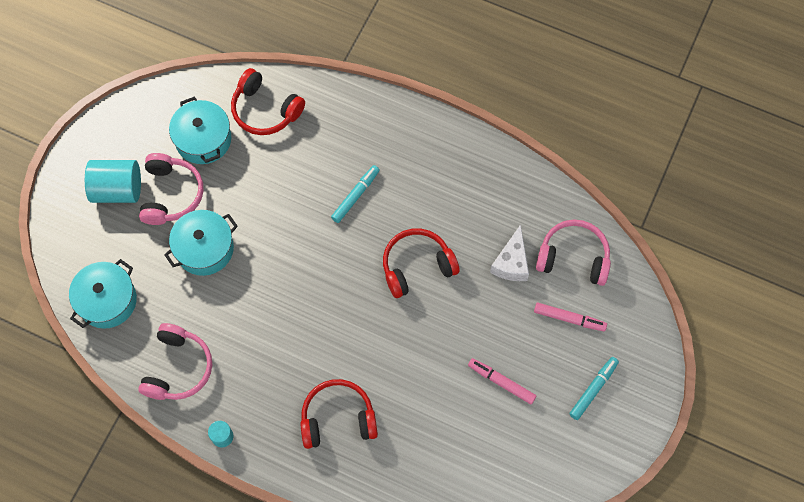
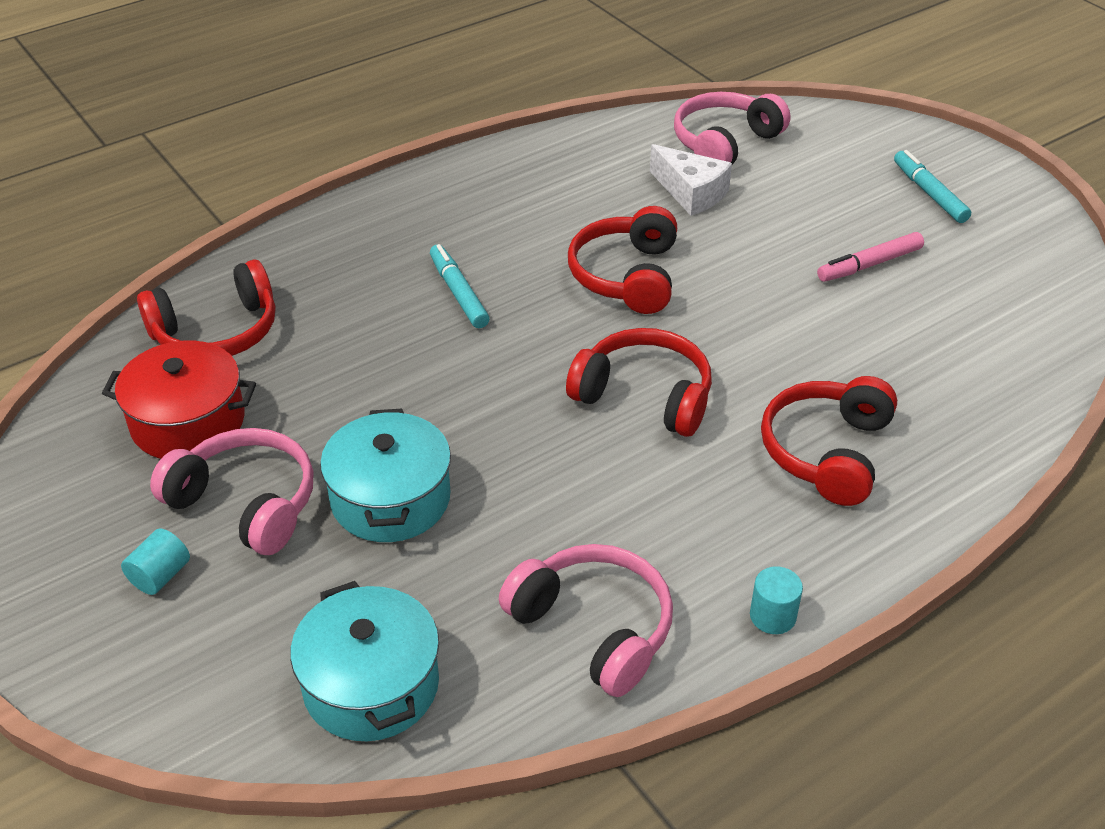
camera: 60 degrees left, 25 degrees down
turquoise cylinder [85,160,141,203] -> turquoise cylinder [121,528,190,595], size x0.49
turquoise pot [169,97,231,164] -> red pot [102,341,256,459]
pink marker [534,303,607,331] -> none
none -> red headphones [566,328,712,437]

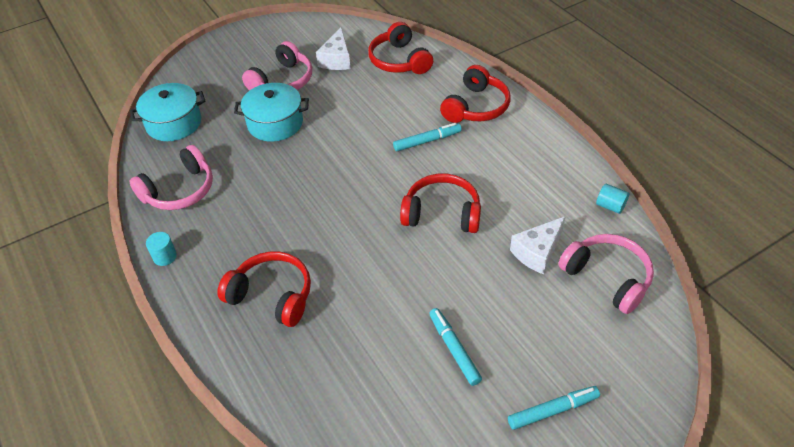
camera: 95 degrees right, 5 degrees up
red pot [102,341,256,459] -> white cheese [316,27,351,70]
turquoise cylinder [121,528,190,595] -> turquoise cylinder moved to [596,184,629,214]
red headphones [566,328,712,437] -> red headphones moved to [440,65,510,123]
pink marker [817,232,924,282] -> turquoise marker [429,308,482,386]

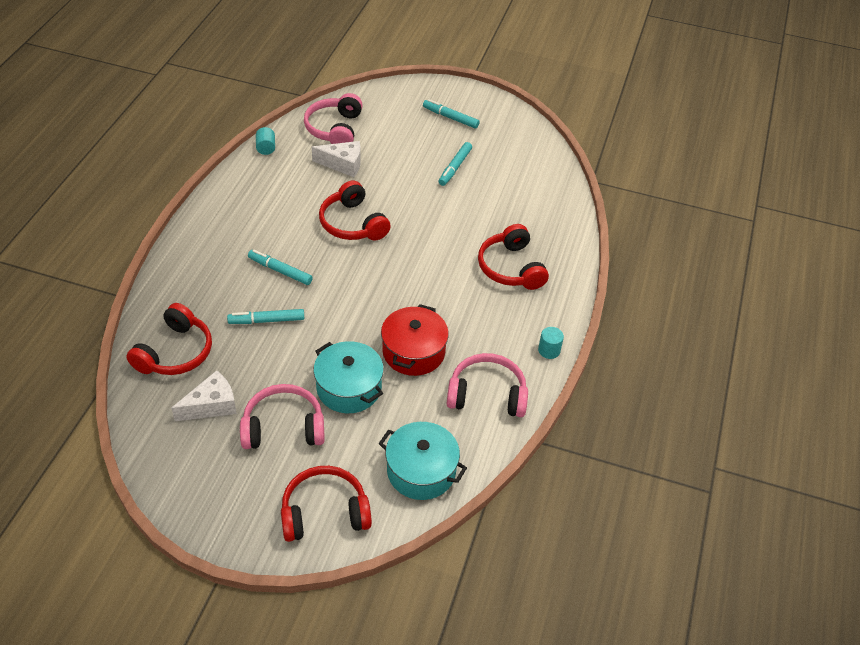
camera: 135 degrees left, 0 degrees up
red headphones [440,65,510,123] -> red headphones moved to [281,466,372,542]
none -> turquoise marker [227,309,304,324]
none -> red pot [381,304,449,376]

